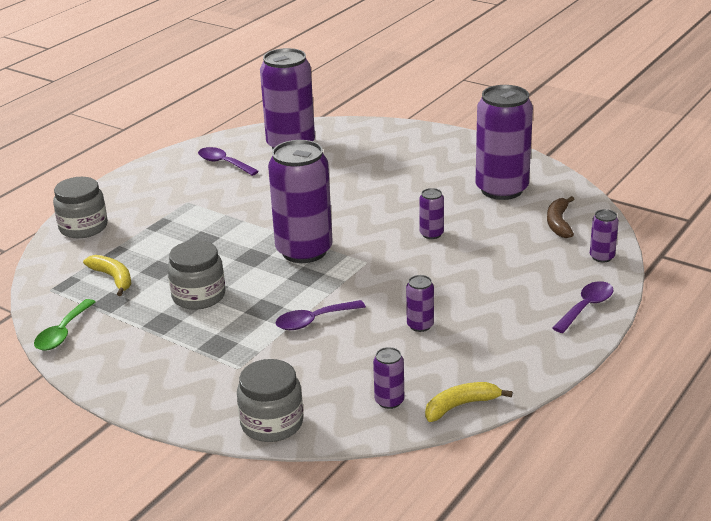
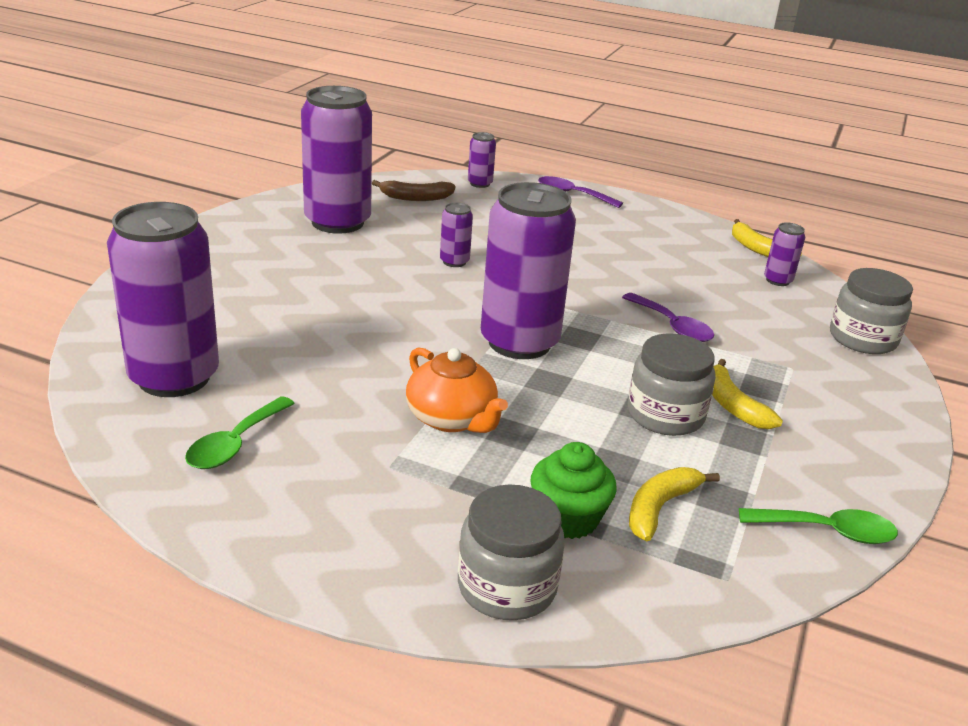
camera: 105 degrees left, 0 degrees up
purple spoon [198,147,259,176] -> green spoon [185,396,295,469]
purple can [406,275,434,332] -> none
none -> orange teapot [406,347,508,433]
none -> green cupcake [530,442,617,539]
none -> yellow banana [712,359,783,429]

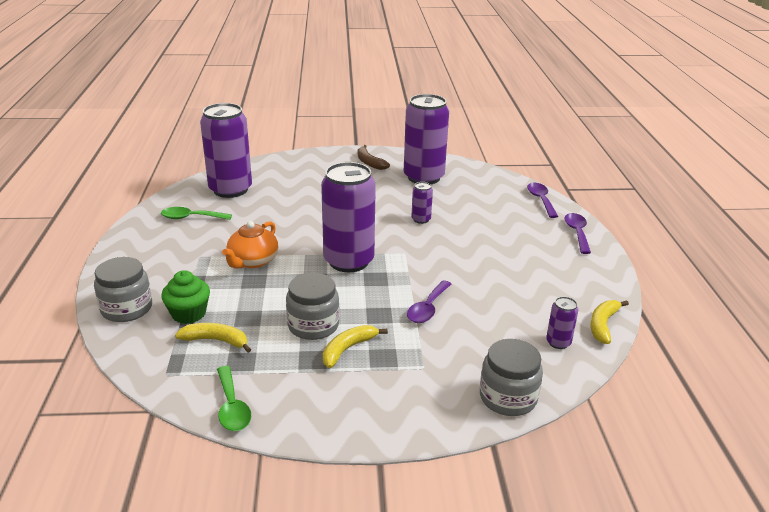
camera: 65 degrees right, 0 degrees up
brown banana [372,180,455,201] -> brown banana moved to [358,145,390,170]
purple can [468,132,496,188] -> purple spoon [527,183,558,218]

